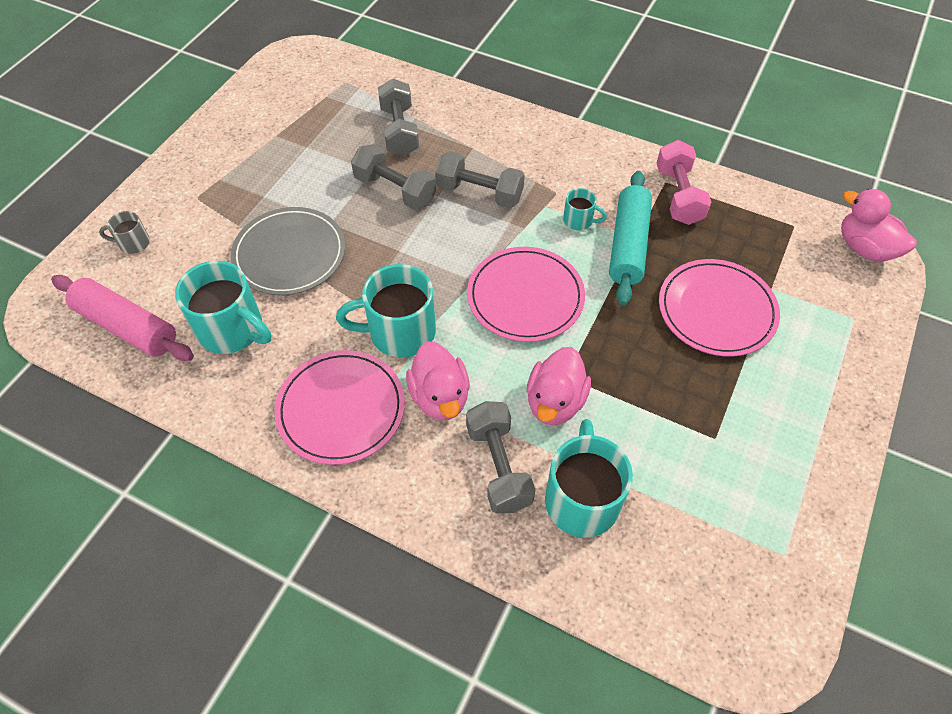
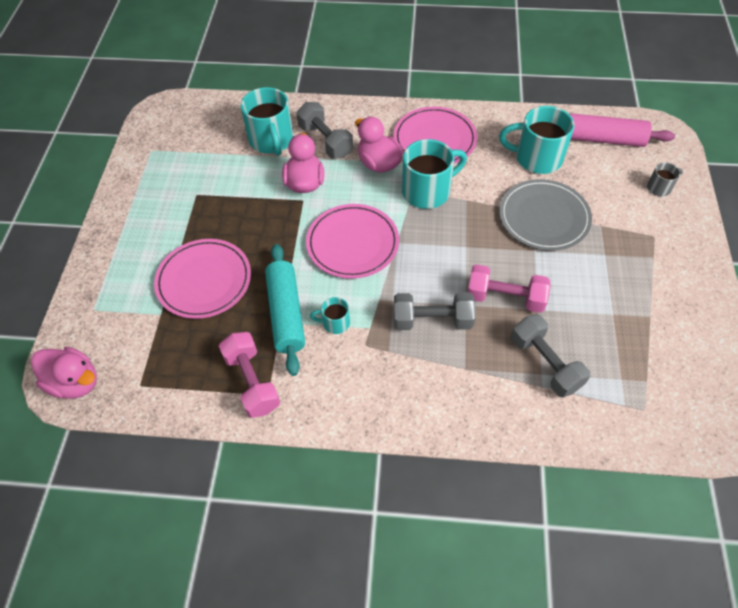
camera: 160 degrees right, 0 degrees up
grey dumbbell [351,144,436,210] -> pink dumbbell [468,264,551,313]

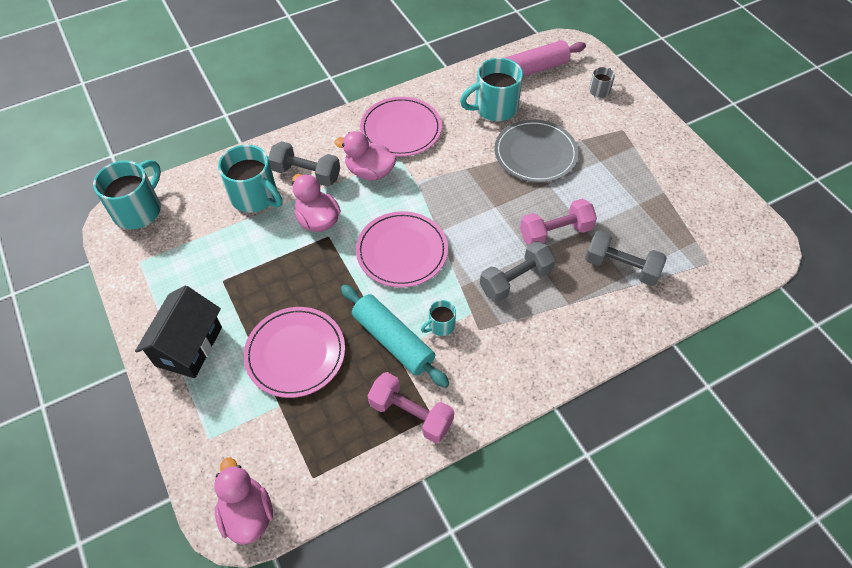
camera: 35 degrees left, 0 degrees up
pink duck [31,347,97,399] -> pink duck turned 105 degrees counterclockwise [214,457,273,545]
turquoise mug [402,139,467,209] -> turquoise mug moved to [93,160,161,229]
none -> black house [135,285,222,378]

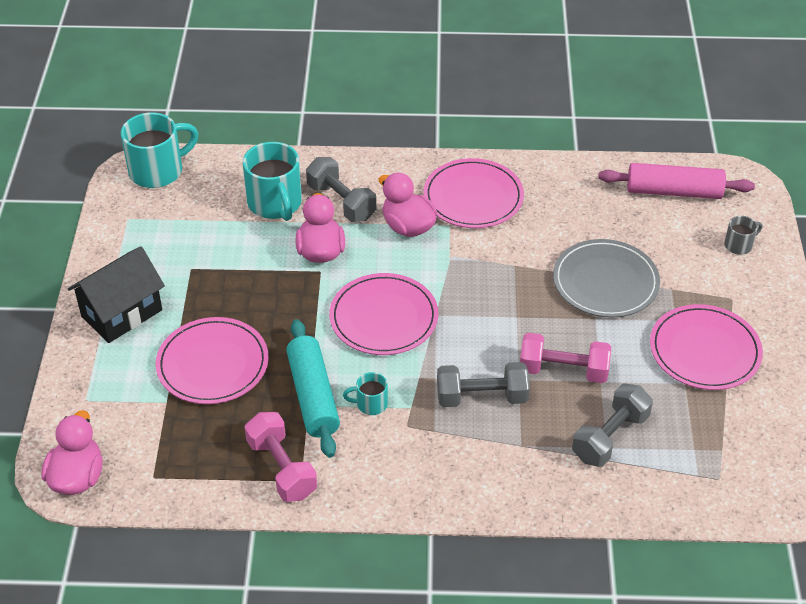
camera: 30 degrees right, 10 degrees down
turquoise mug [460,58,523,121] -> none
grey dumbbell [585,231,667,286] -> grey dumbbell turned 75 degrees clockwise [572,384,653,467]
none -> pink plate [650,304,763,390]

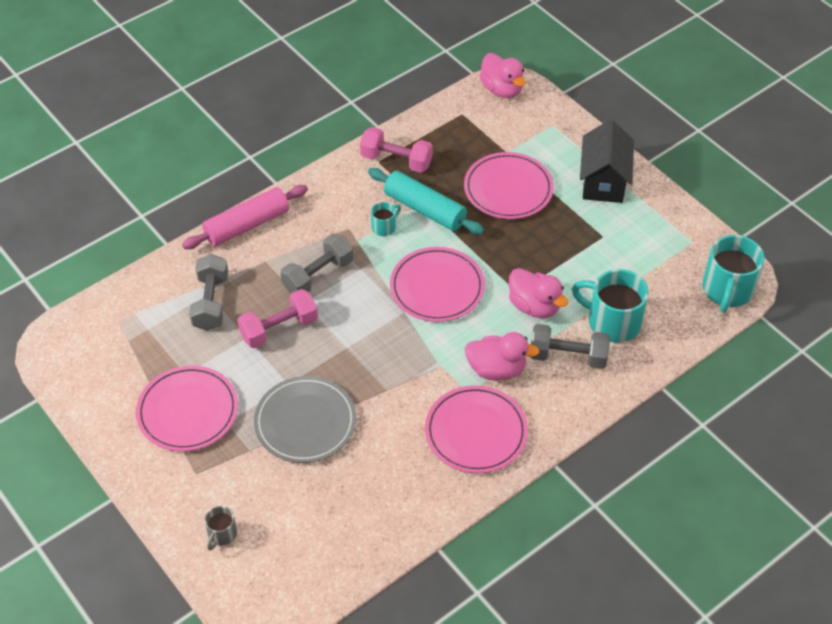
camera: 140 degrees right, 5 degrees up
pink rolling pin [598,163,755,199] -> pink rolling pin moved to [182,185,308,249]

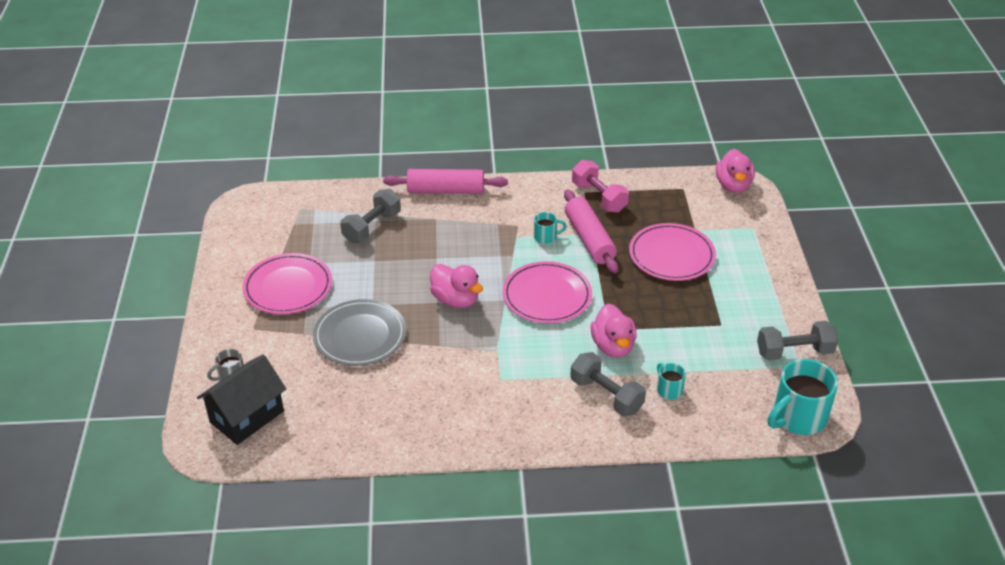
camera: 35 degrees right, 10 degrees down
pink dumbbell [237,289,318,348] -> none
grey dumbbell [280,234,353,294] -> grey dumbbell moved to [757,321,838,361]
turquoise rolling pin [368,168,484,234] -> pink rolling pin [564,189,618,273]
pink plate [425,385,528,473] -> none
pink duck [465,332,540,380] -> pink duck moved to [430,264,483,308]
turquoise mug [572,269,649,343] -> turquoise mug [657,363,686,400], size x0.49
black house [580,119,634,203] -> black house moved to [197,354,286,445]

